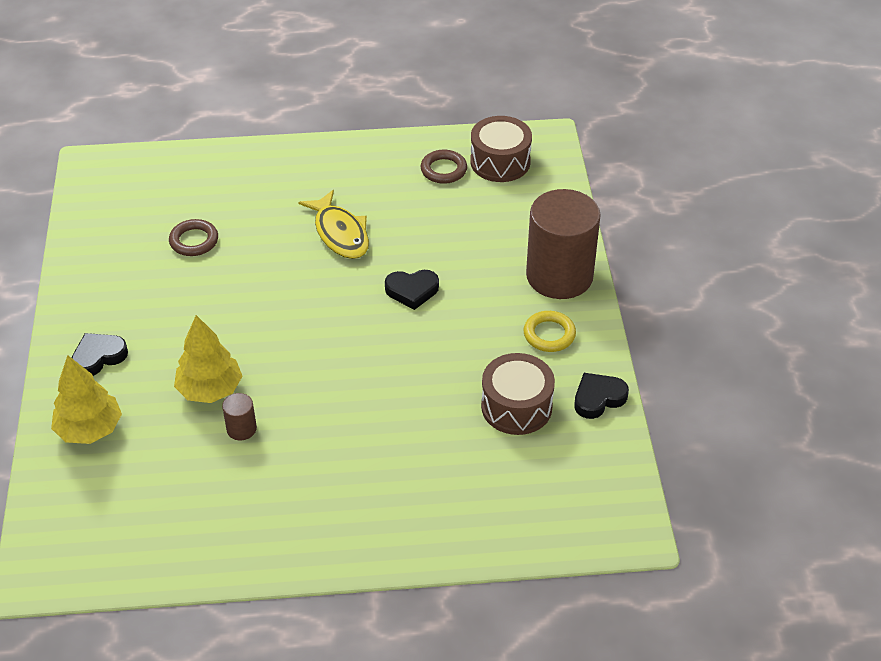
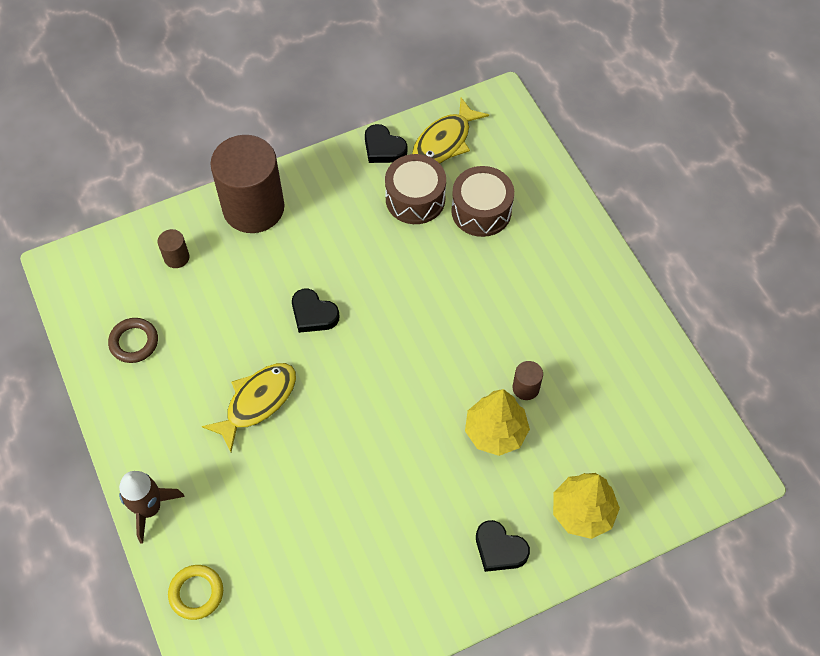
camera: 110 degrees left, 15 degrees up
brown ring [169,219,218,256] -> none
black heart [385,270,439,310] -> black heart turned 150 degrees clockwise [292,289,339,333]
brown drum [470,116,532,182] -> brown drum moved to [451,166,514,237]
yellow ring [523,311,576,352] -> yellow ring moved to [168,565,223,620]
none -> brown rocket [119,471,185,544]
none -> brown cylinder [158,229,189,268]
none -> yellow fish [412,97,489,164]

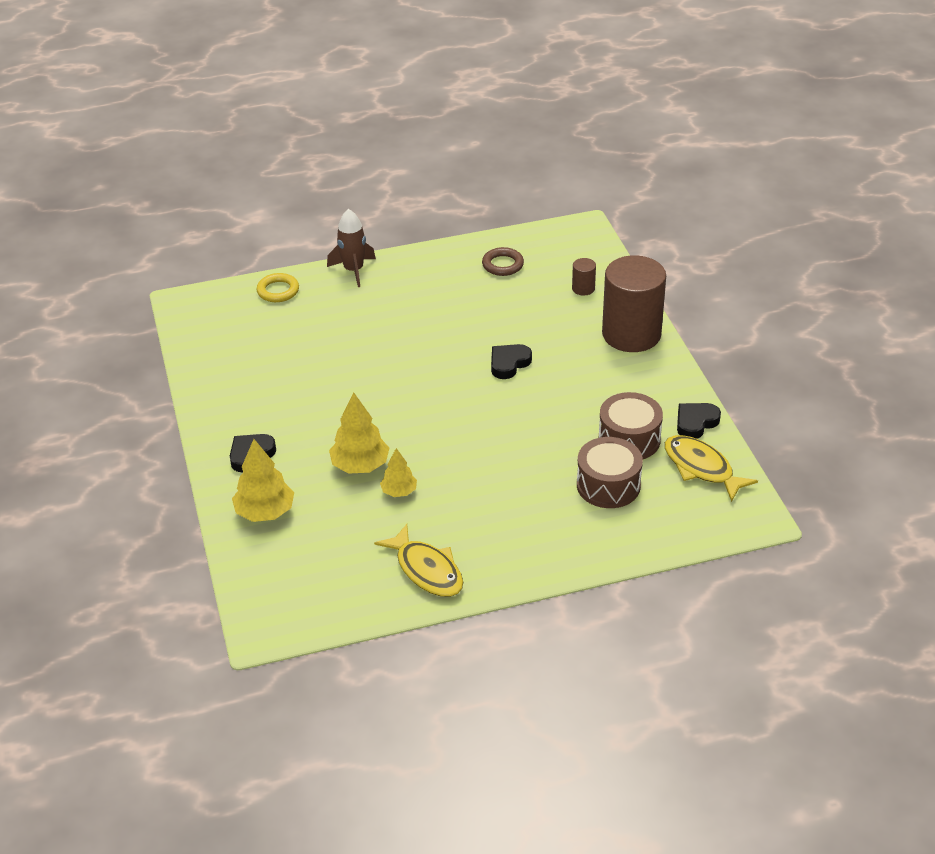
camera: 100 degrees right, 20 degrees down
yellow fish [202,363,296,452] -> yellow fish moved to [374,524,463,597]
brown cylinder [513,361,543,400] -> yellow tree [380,448,417,497]

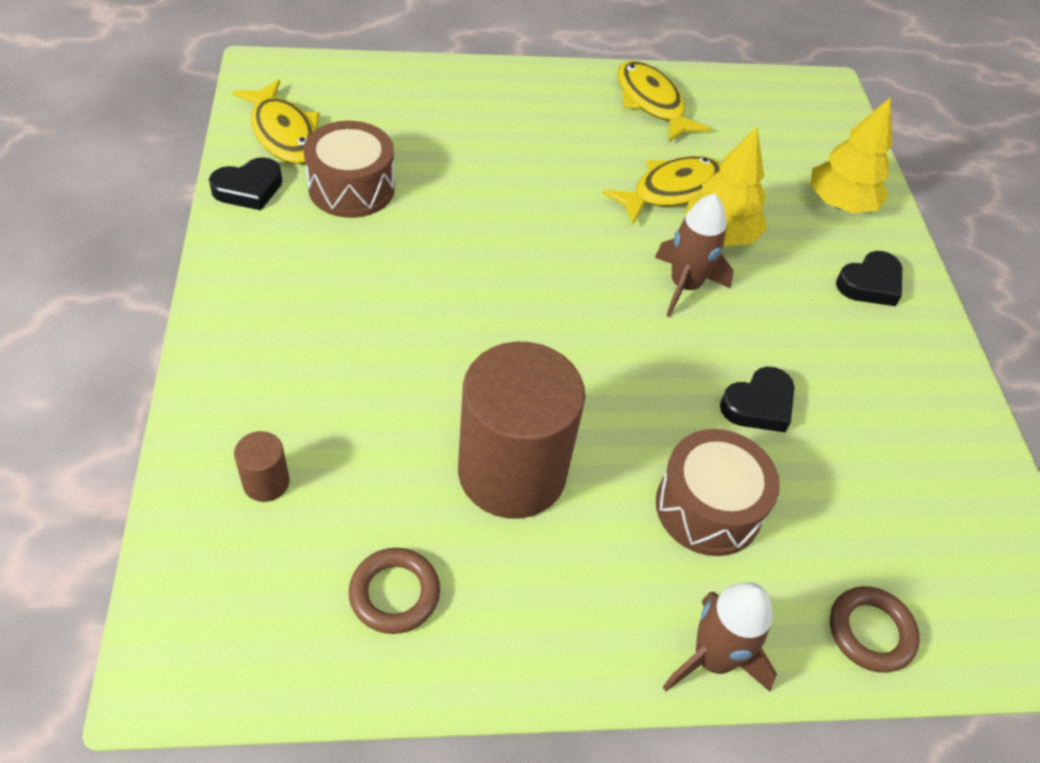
camera: 175 degrees left, 10 degrees up
yellow ring [256,273,299,302] -> brown ring [830,586,920,673]
yellow tree [380,448,417,497] -> yellow fish [602,156,721,224]
black heart [491,344,532,379] -> black heart moved to [720,367,794,432]
brown drum [577,437,643,508] -> brown drum moved to [656,429,780,556]
brown cylinder [602,255,666,352] -> brown cylinder moved to [458,342,585,519]
none -> brown rocket [655,193,734,317]

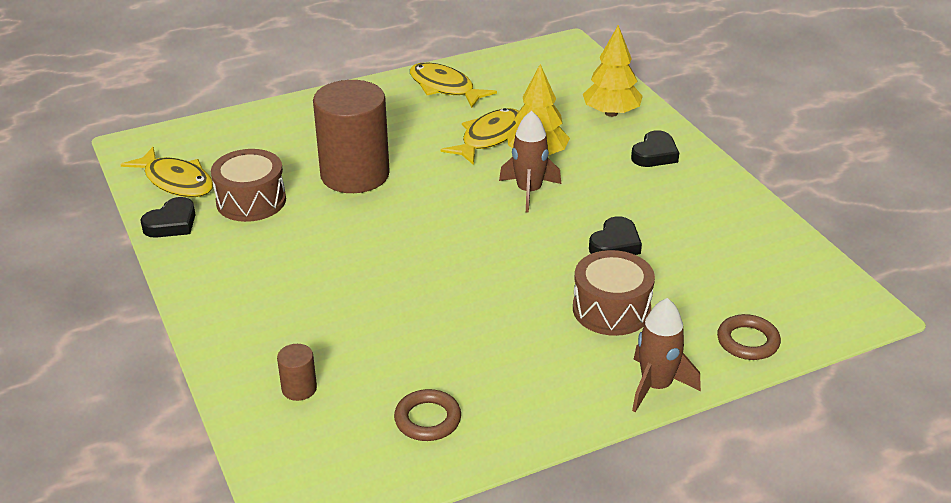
camera: 15 degrees left, 15 degrees down
brown cylinder [458,342,585,519] -> brown cylinder moved to [313,80,390,193]

